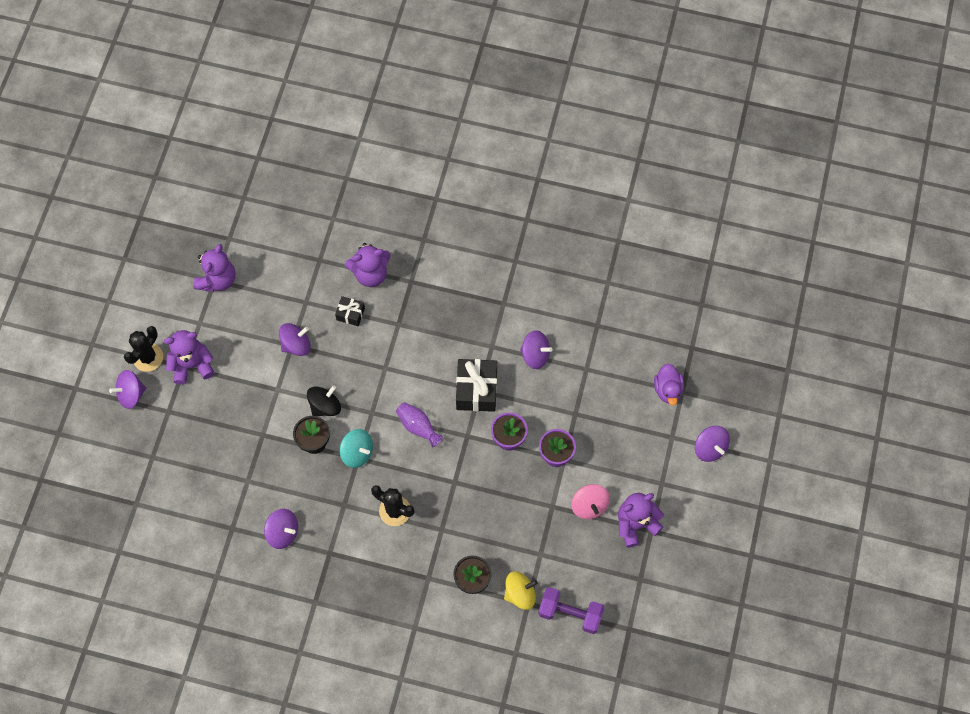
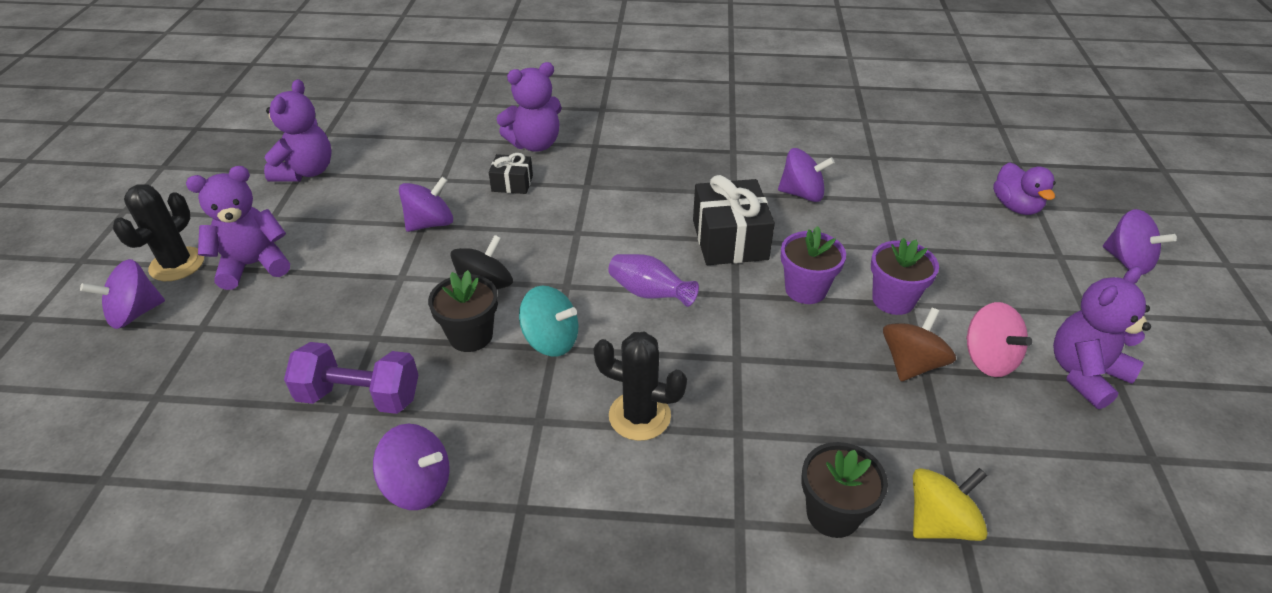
camera: 10 degrees left, 25 degrees down
purple dumbbell [538,587,604,634] -> purple dumbbell moved to [284,342,418,414]
none -> brown spinning top [883,308,956,381]

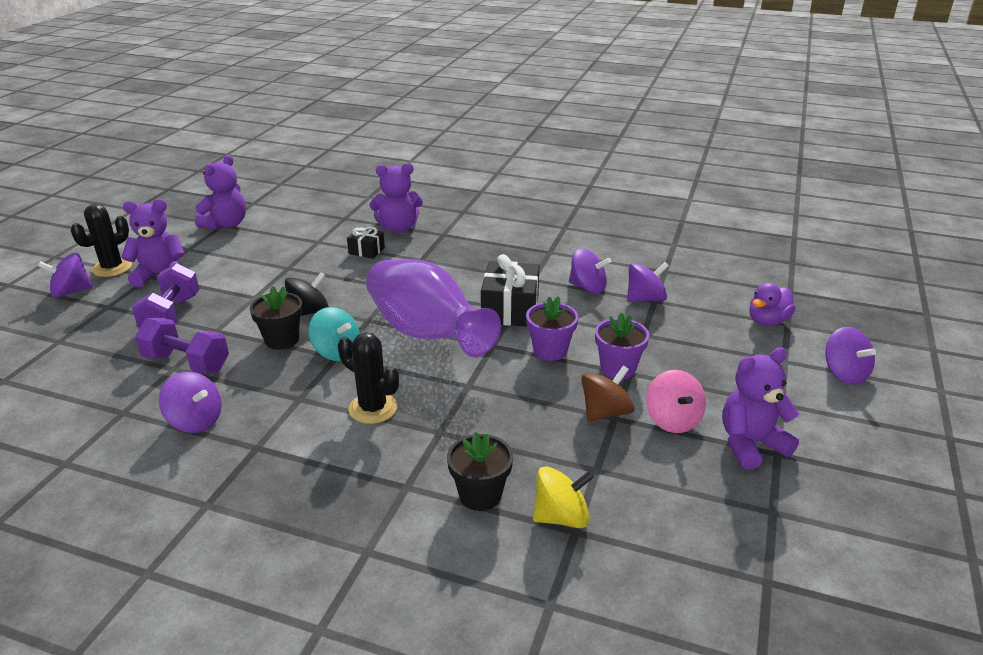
camera: 15 degrees right, 10 degrees down
purple spinning top [399,176,453,232] -> purple spinning top moved to [627,262,669,302]
purple vase [608,254,699,307] -> purple vase [366,259,501,357], size x2.25
purple duck [993,162,1056,215] -> purple duck turned 45 degrees clockwise [749,283,795,326]
none -> purple dumbbell [132,263,200,327]

